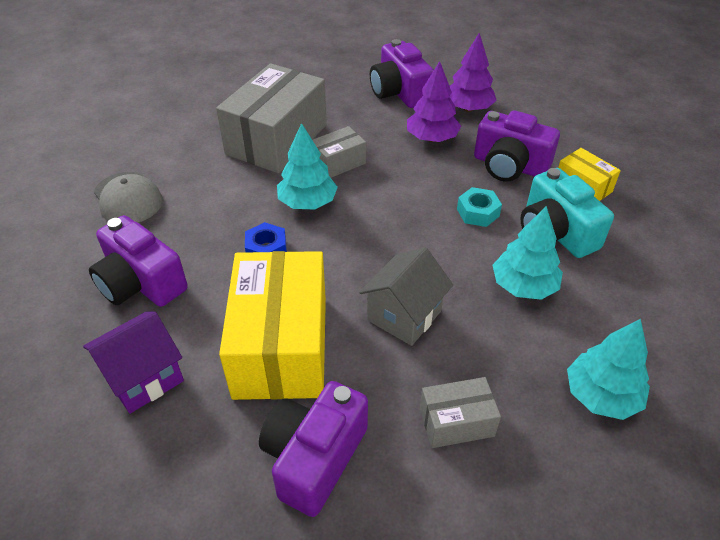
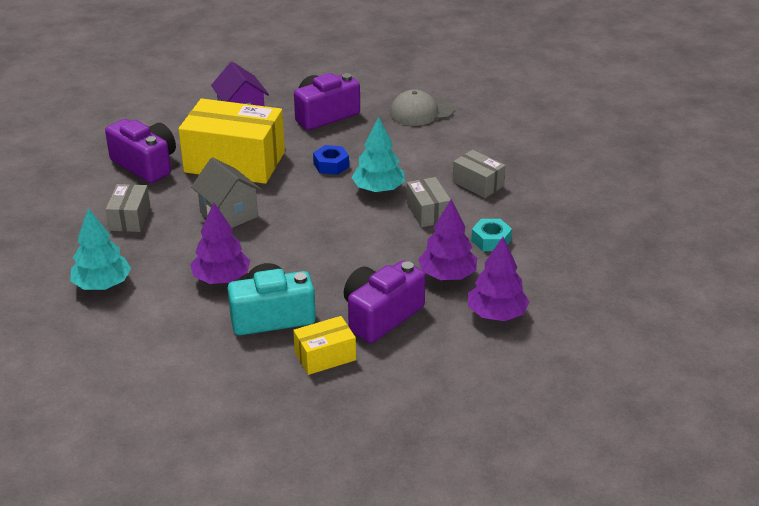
camera: 105 degrees right, 10 degrees down
grey box [216,63,327,173] -> grey box [452,150,506,198], size x0.48
purple camera [370,39,434,108] -> none
turquoise nut [457,187,502,227] -> turquoise nut moved to [471,219,512,251]
turquoise tree [492,206,563,300] -> purple tree [190,202,250,284]

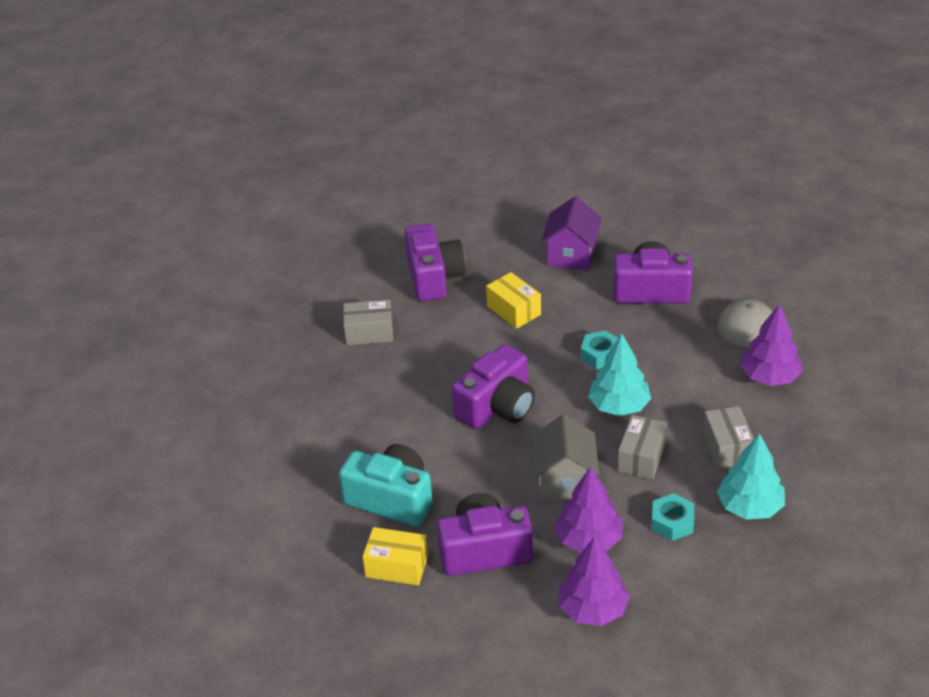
camera: 40 degrees right, 5 degrees up
turquoise tree [70,208,131,290] -> turquoise tree moved to [717,433,785,520]
grey box [106,184,150,232] -> grey box turned 45 degrees clockwise [343,300,393,345]
yellow box [178,98,285,184] -> yellow box [486,272,541,329], size x0.48
purple tree [190,202,250,284] -> purple tree moved to [740,304,803,386]
grey house [191,157,262,228] -> grey house moved to [532,414,599,501]
blue nut [313,145,349,175] -> turquoise nut [581,330,618,369]
none -> purple camera [452,344,535,429]

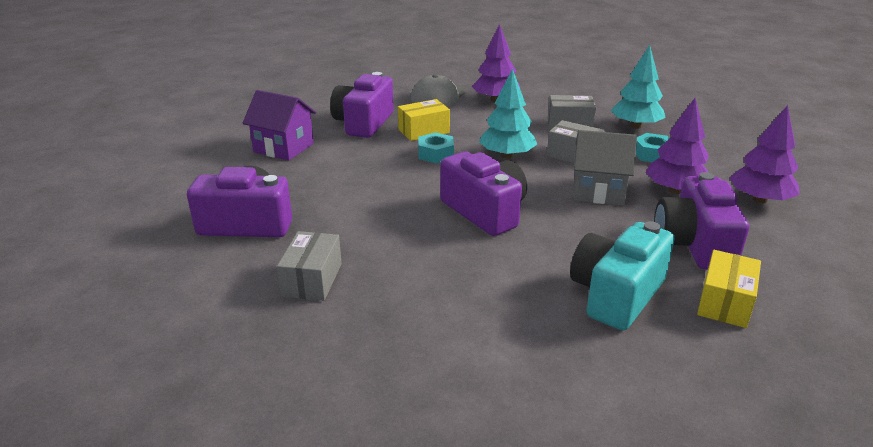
camera: 80 degrees left, 10 degrees down
yellow box [486,272,541,329] -> yellow box moved to [398,99,450,141]

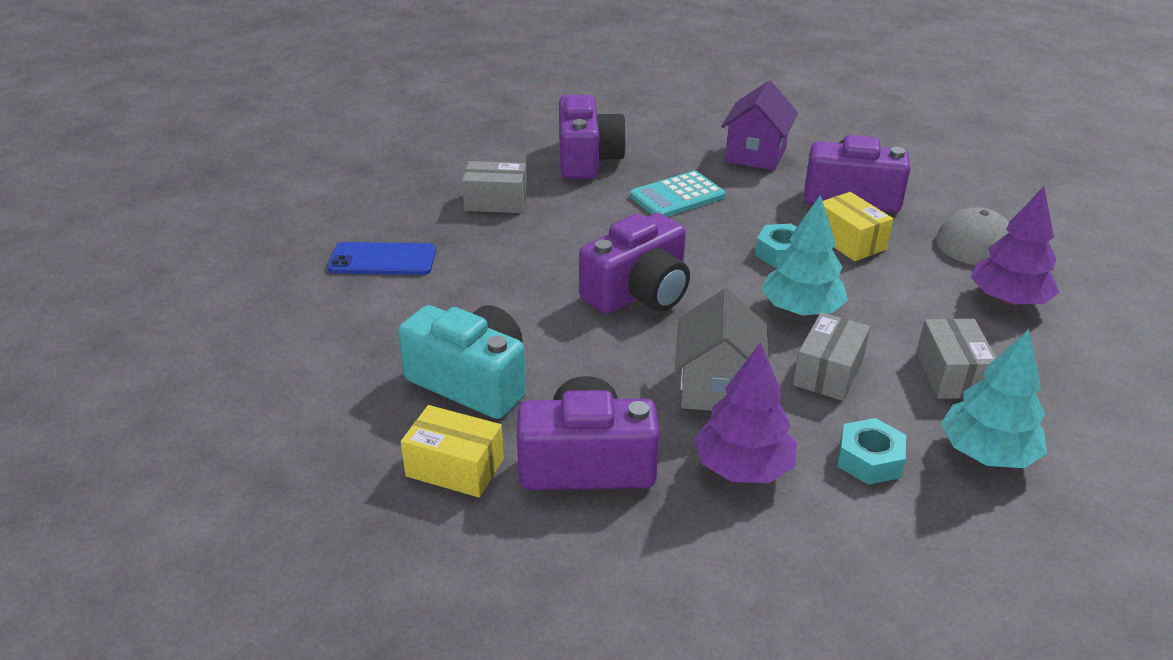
camera: 85 degrees right, 5 degrees up
purple tree [729,105,799,204] -> none
none -> blue phone [327,242,436,275]
none -> turquoise calculator [630,171,726,217]

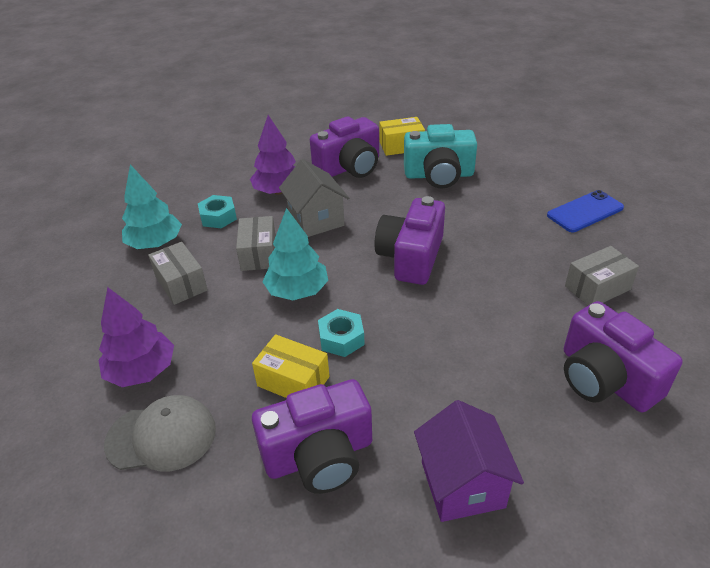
camera: 150 degrees right, 5 degrees up
turquoise calculator [630,171,726,217] -> none

